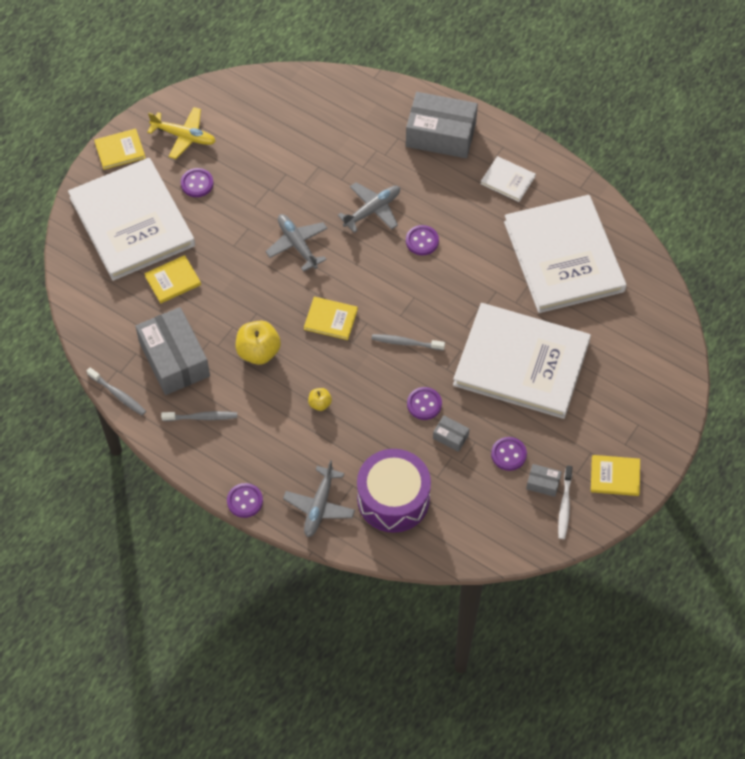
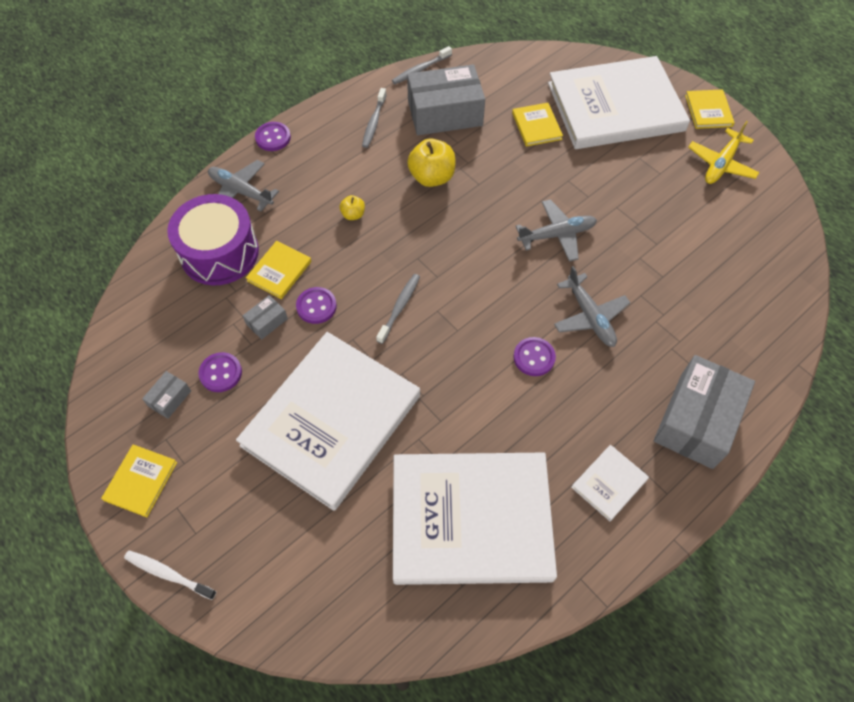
camera: 105 degrees right, 0 degrees up
purple button [181,168,213,197] -> none
yellow book [304,297,358,340] -> yellow book moved to [246,241,311,299]
white toothbrush [558,465,572,539] -> white toothbrush moved to [124,550,217,600]

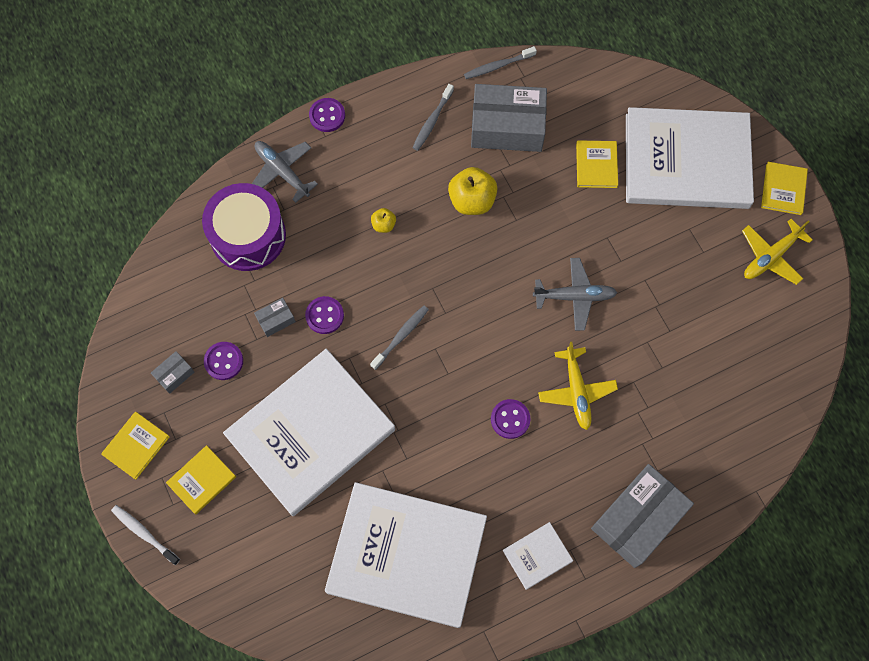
camera: 15 degrees right, 10 degrees up
yellow book [246,241,311,299] -> yellow book moved to [166,445,236,515]
grey plane [554,266,630,347] -> yellow plane [538,342,618,430]

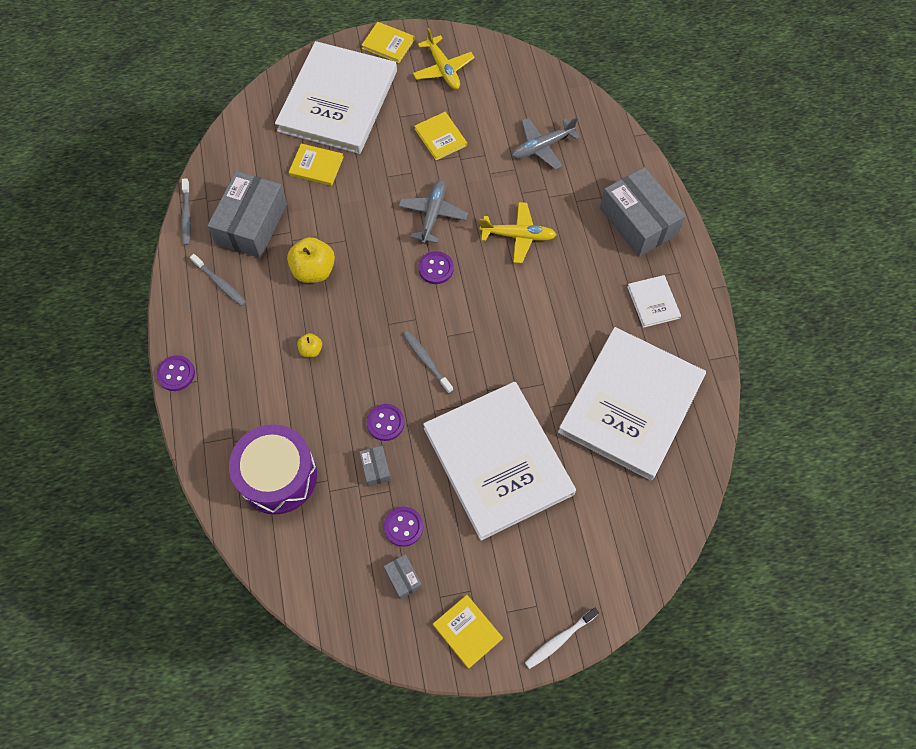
camera: 75 degrees left, 5 degrees down
yellow book [166,445,236,515] -> yellow book moved to [414,112,467,160]
grey plane [252,141,318,203] -> grey plane moved to [512,117,580,170]
purple button [491,399,530,439] -> purple button moved to [418,251,454,284]

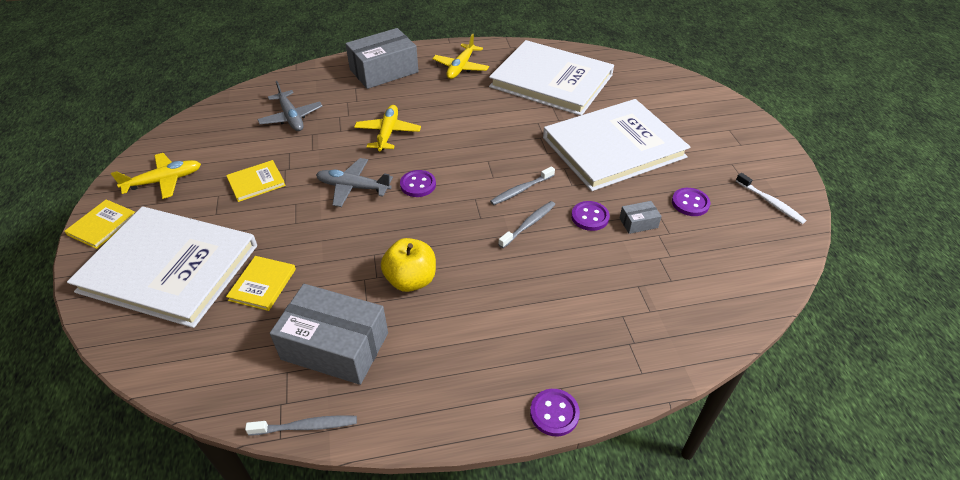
camera: 90 degrees left, 20 degrees down
grey toothbrush [190,254,246,306] -> grey toothbrush moved to [498,201,555,248]
purple drum [229,424,317,515] -> none
yellow apple [297,333,322,357] -> none
grey box [384,554,422,599] -> none
yellow book [433,595,503,669] -> none
white toothbrush [525,608,599,669] -> white toothbrush moved to [736,173,806,224]
white book [627,275,681,328] -> yellow plane [432,34,489,79]

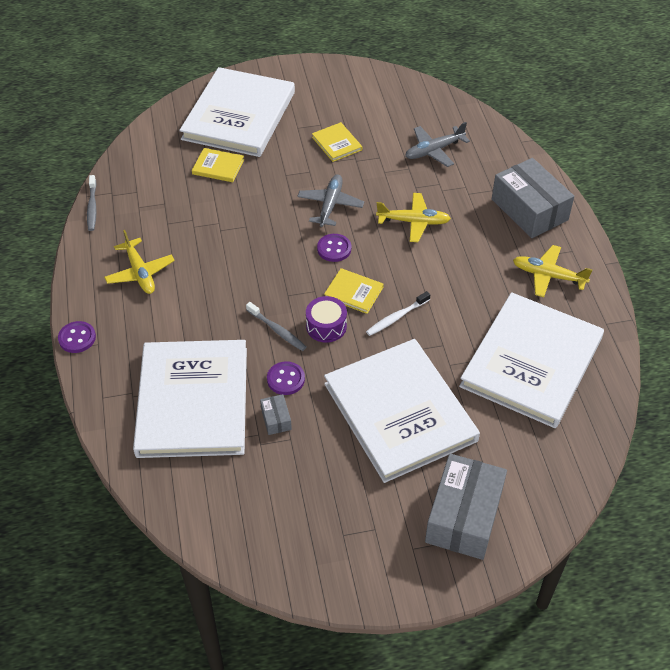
camera: 90 degrees right, 5 degrees up
yellow book [64,199,135,249] -> yellow book moved to [324,268,384,314]
yellow plane [111,153,201,199] -> yellow plane moved to [104,230,175,294]
grey box [270,284,388,385] -> grey box moved to [425,454,507,560]
yellow apple [381,238,436,292] -> none
grey toothbrush [490,166,555,205] -> purple drum [306,296,347,343]
purple button [672,188,710,216] -> none
white toothbrush [736,173,806,224] -> white toothbrush moved to [366,291,430,336]
none -> white book [133,340,247,458]

